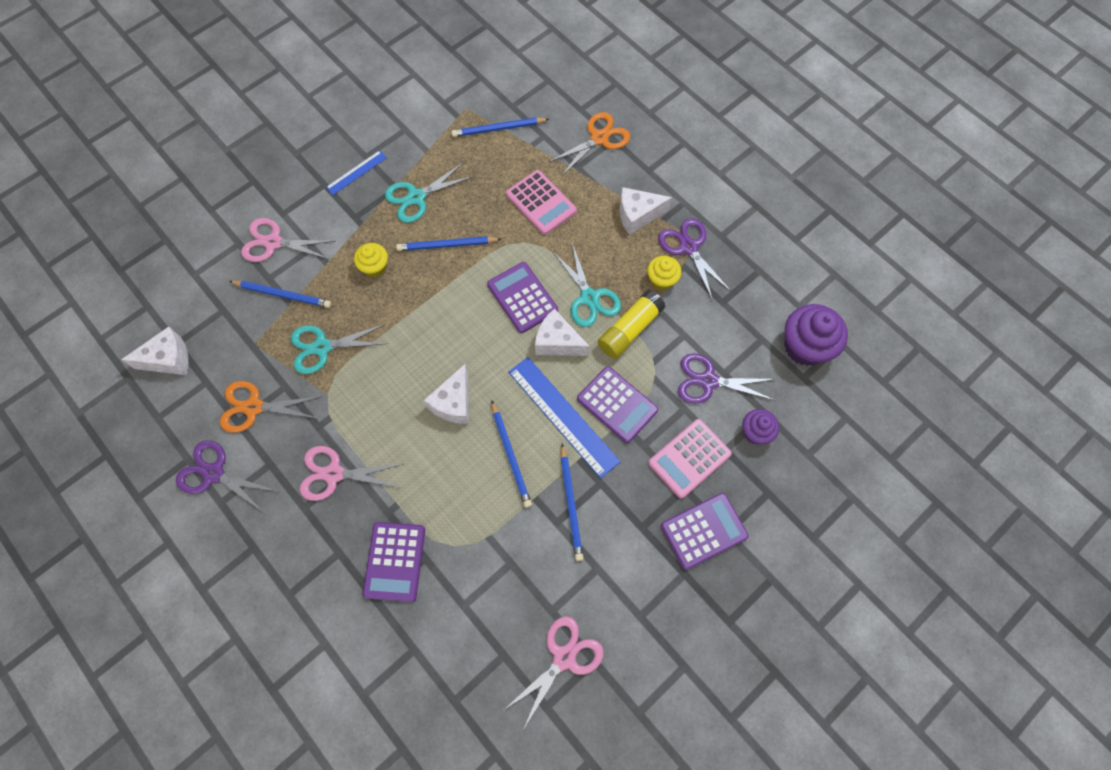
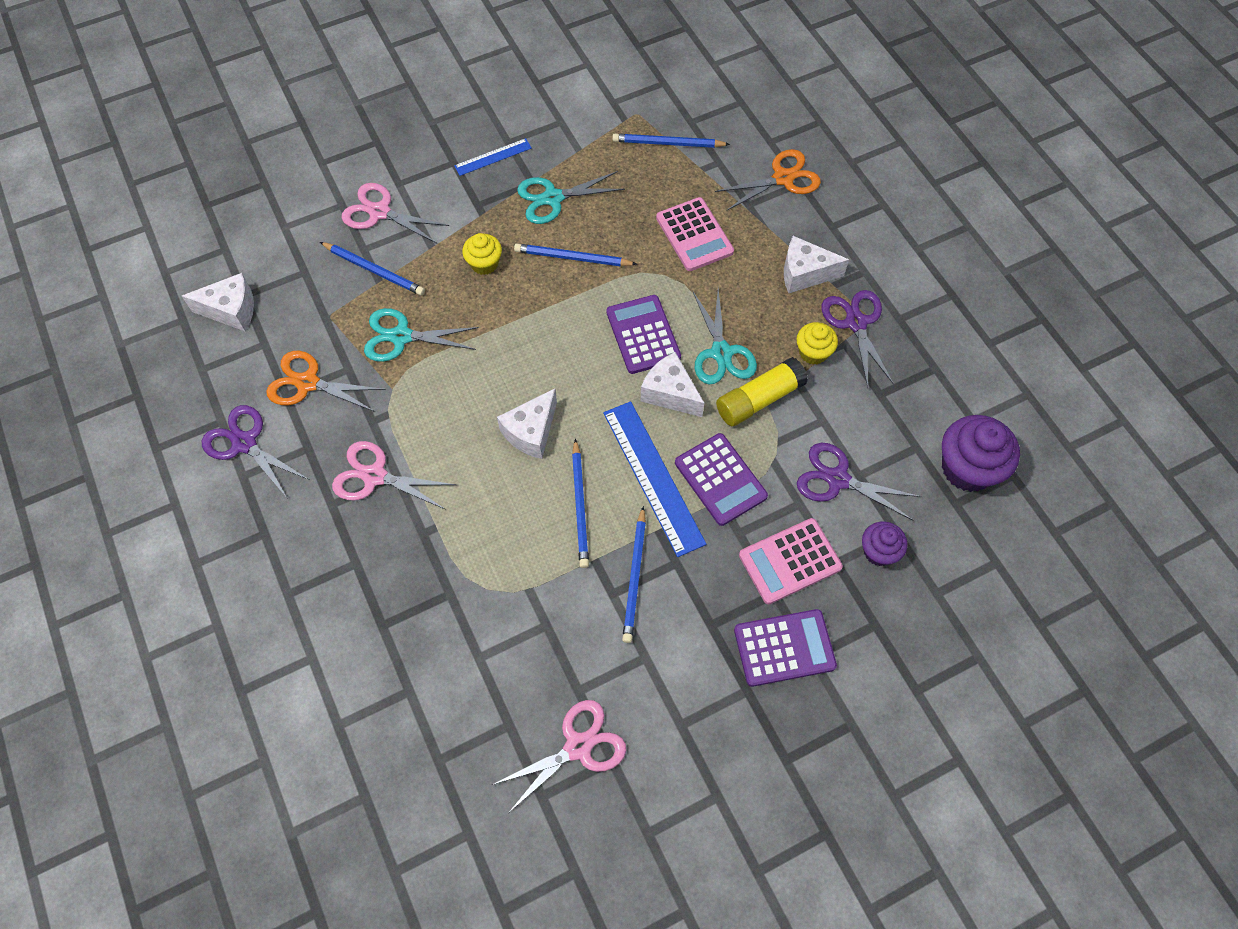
camera: 15 degrees right, 5 degrees down
purple calculator [363,522,425,602] -> none

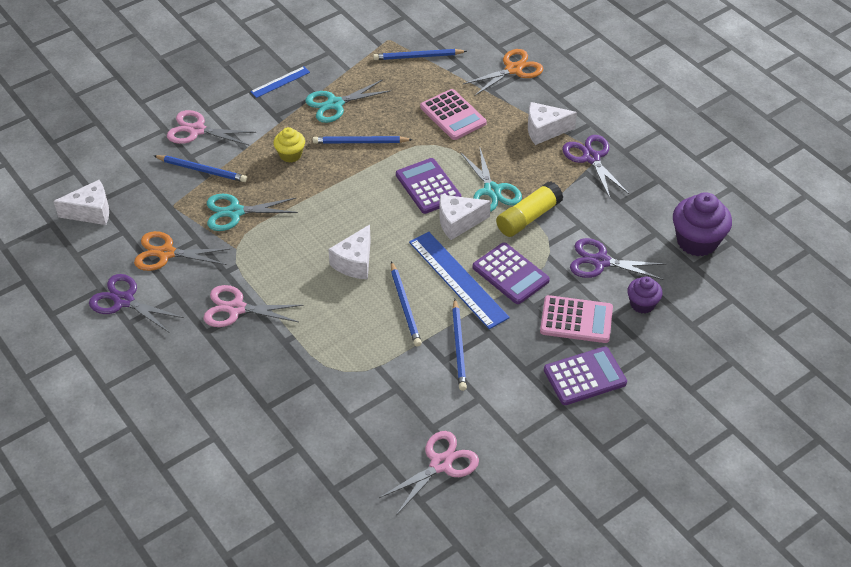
camera: 10 degrees left, 15 degrees down
white cheese [641,352,704,417] -> white cheese turned 45 degrees counterclockwise [439,194,491,240]
pink calculator [739,518,843,604] -> pink calculator turned 135 degrees counterclockwise [540,295,613,343]
yellow cupcake [796,322,838,365] -> none

